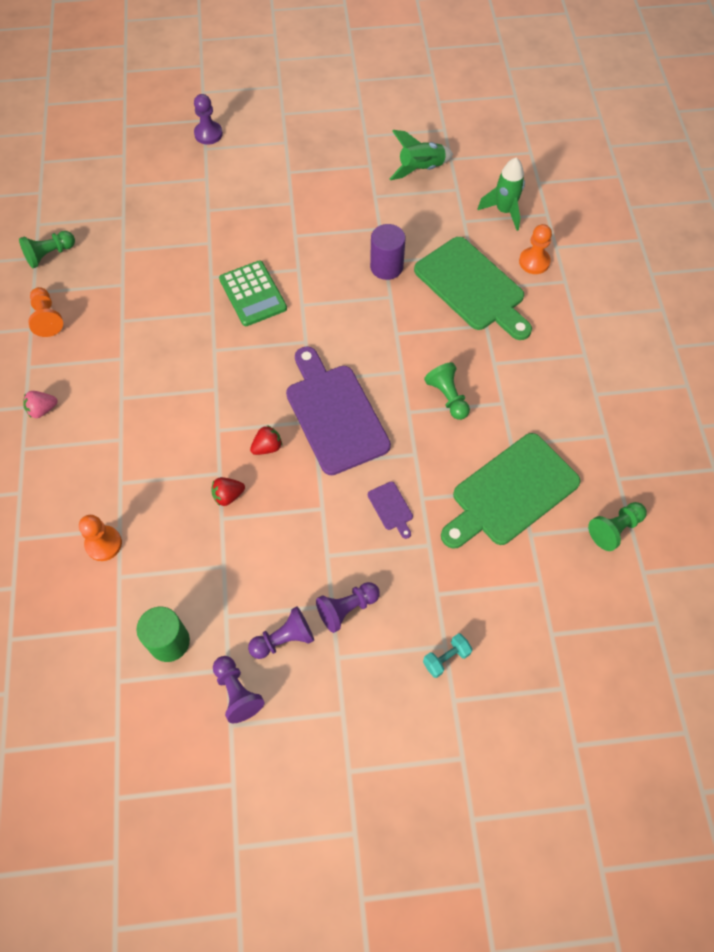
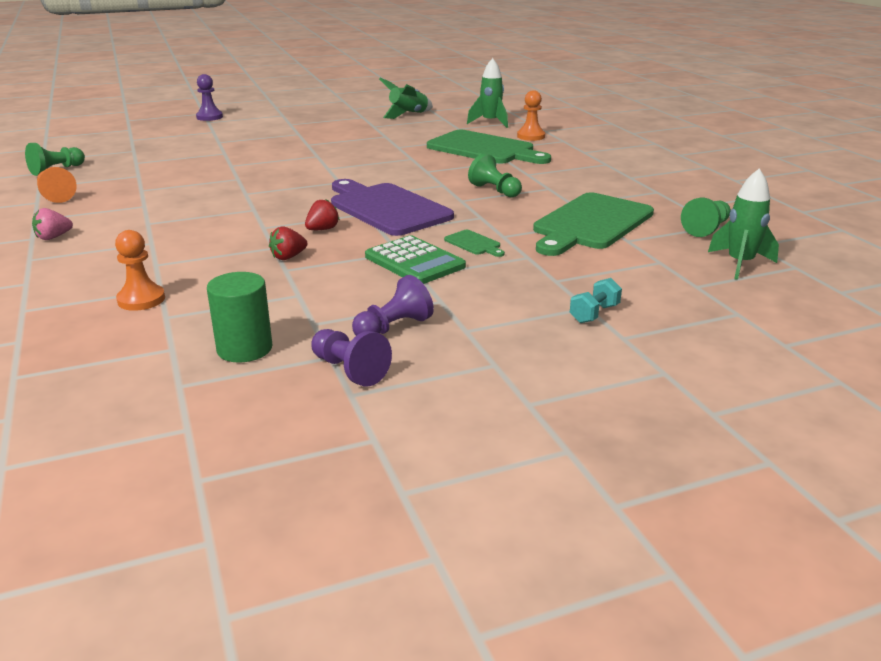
camera: 15 degrees left, 35 degrees down
green calculator [219,260,287,326] -> green calculator moved to [365,235,466,284]
purple pawn [316,582,380,633] -> none
purple cutting board [368,482,413,539] -> green cutting board [444,230,505,257]
purple cylinder [370,224,405,280] -> none
none -> green rocket [708,169,779,280]

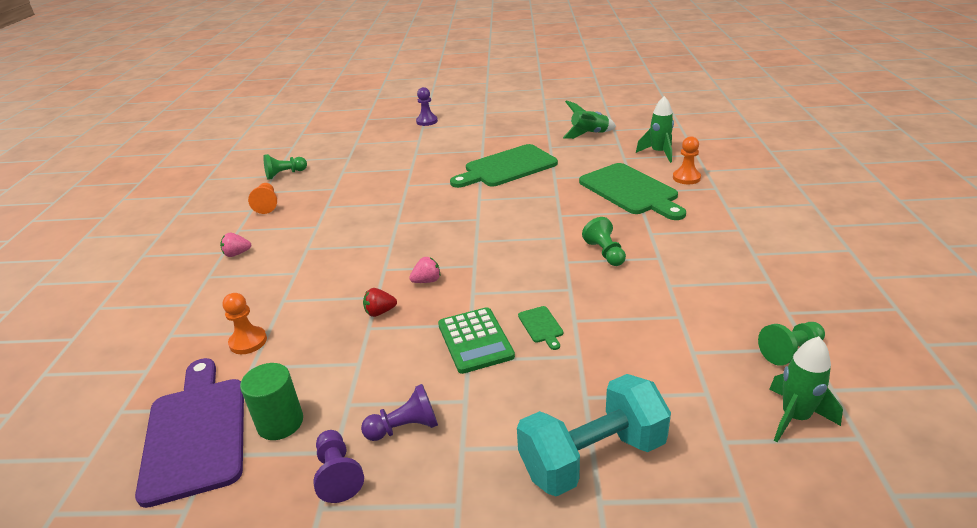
camera: 25 degrees right, 5 degrees up
red strawberry [305,199,340,230] -> pink strawberry [409,257,440,283]
purple cutting board [331,179,454,236] -> purple cutting board moved to [135,358,244,508]
green cutting board [533,192,654,256] -> green cutting board moved to [450,144,558,188]
turquoise dumbbell [570,278,622,323] -> turquoise dumbbell [517,374,671,497], size x2.46

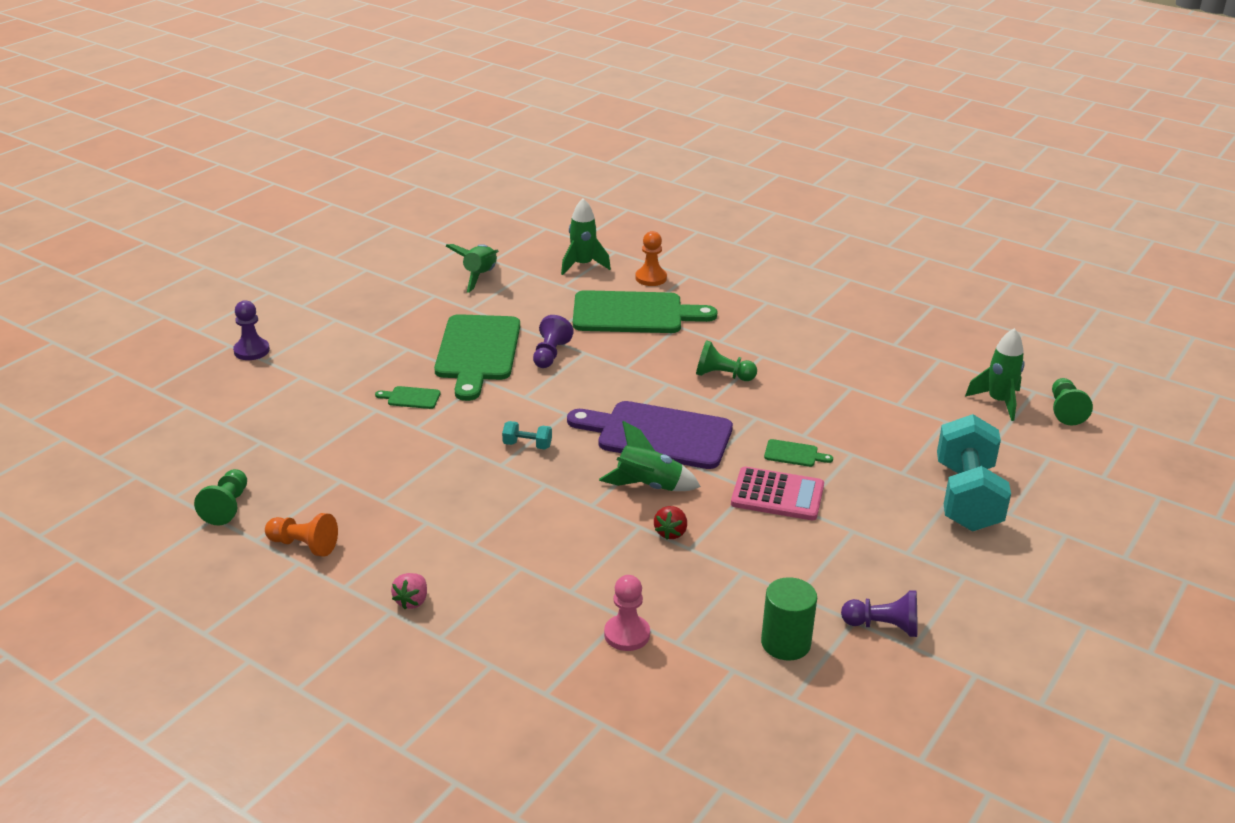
camera: 60 degrees left, 0 degrees up
purple cutting board [135,358,244,508] -> purple cutting board moved to [567,401,733,469]
orange pawn [223,293,267,354] -> pink pawn [604,575,650,651]
purple pawn [361,384,438,441] -> purple pawn moved to [533,315,574,368]
pink strawberry [409,257,440,283] -> green rocket [599,421,701,491]
green calculator [438,307,515,374] -> pink calculator [731,467,824,520]
green pawn [758,322,825,366] -> green pawn moved to [1052,378,1093,426]
none -> green cutting board [375,386,440,409]
none -> turquoise dumbbell [502,421,552,449]

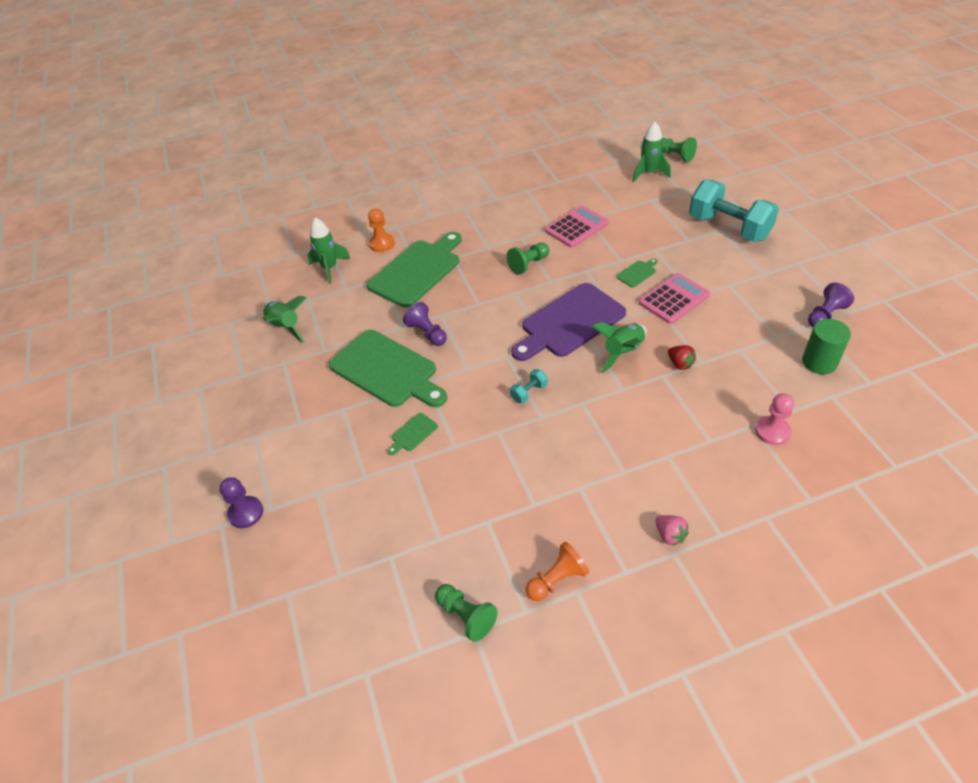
camera: 50 degrees left, 15 degrees up
none -> pink calculator [545,205,609,248]

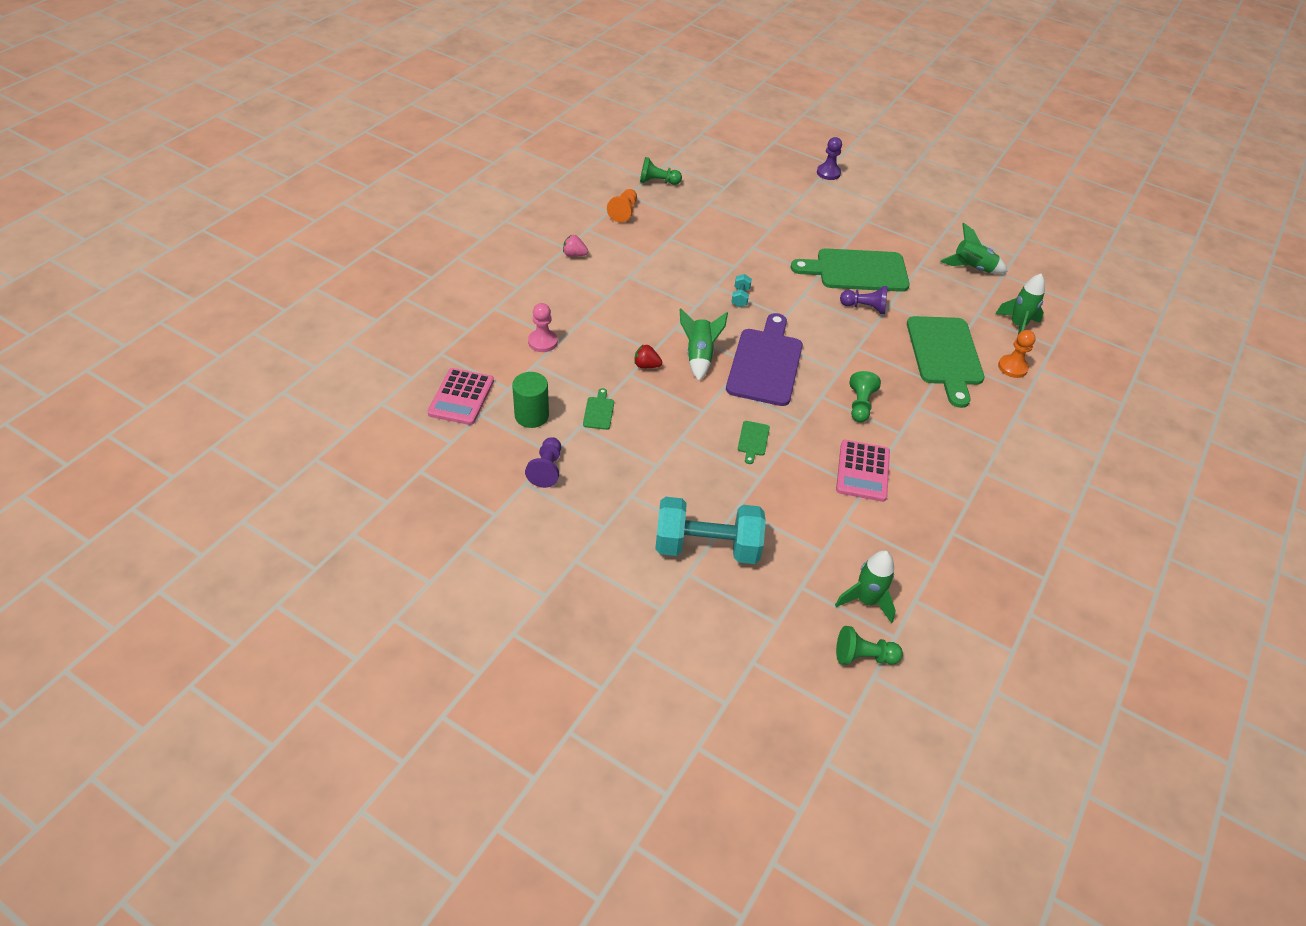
camera: 135 degrees right, 0 degrees up
green cutting board [388,413,438,455] -> green cutting board moved to [583,388,614,430]
pink calculator [639,273,710,324] -> pink calculator moved to [427,368,494,425]

